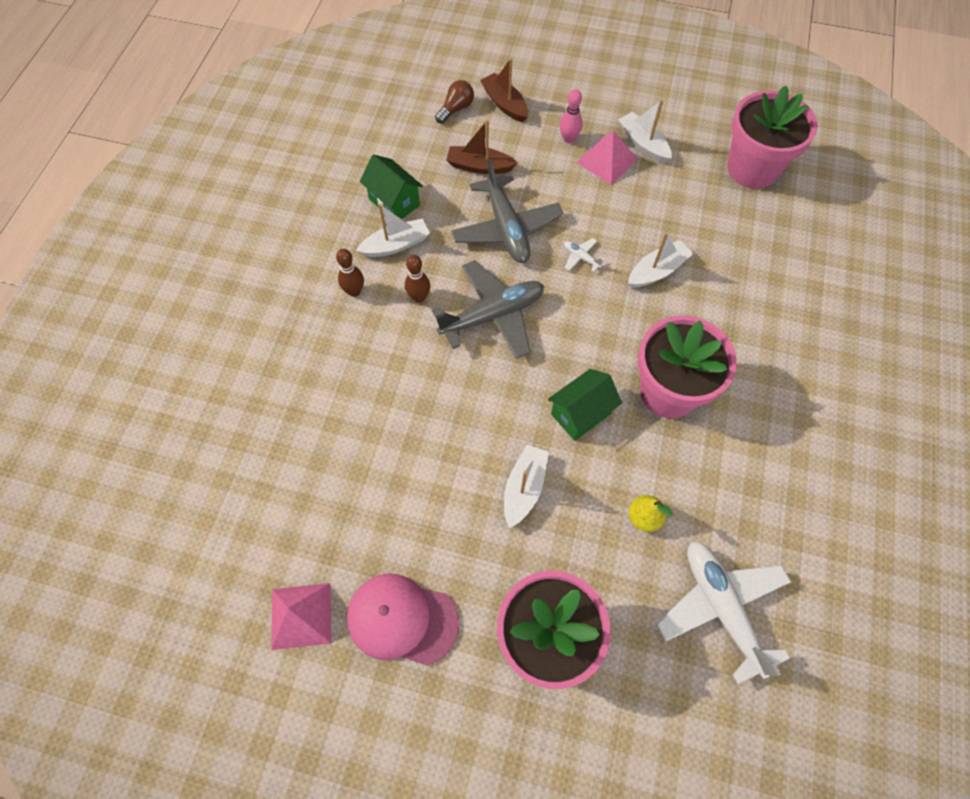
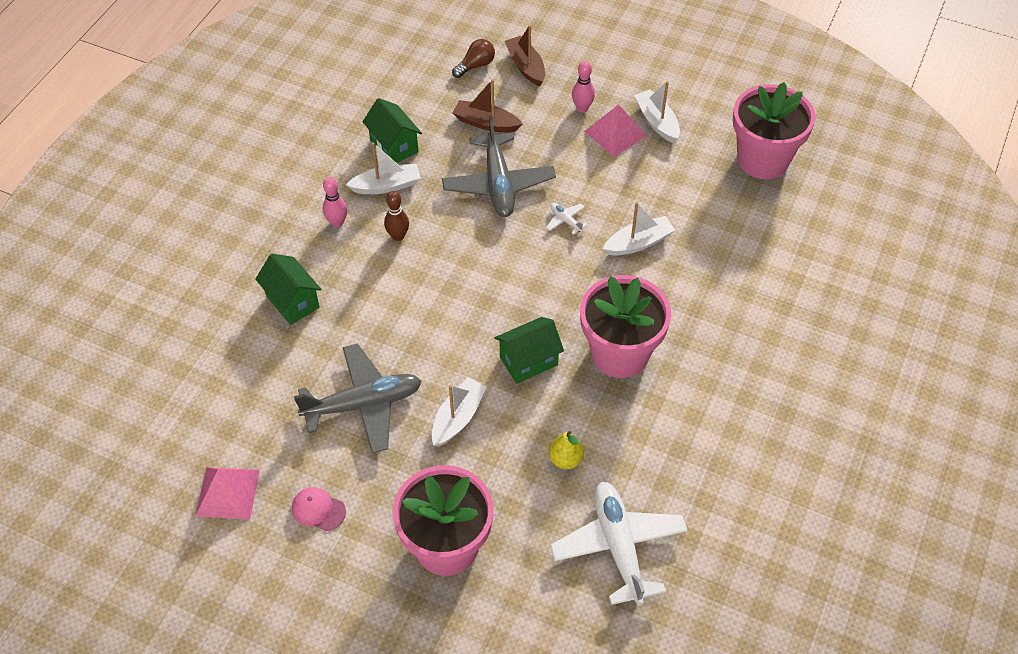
camera: 10 degrees right, 10 degrees down
brown bowling pin [336,249,364,297] -> pink bowling pin [322,177,347,227]
pink cap [347,573,460,666] -> pink cap [292,487,346,531], size x0.53
grey plane [432,260,544,359] -> grey plane moved to [294,344,421,453]
none -> green house [255,254,322,325]

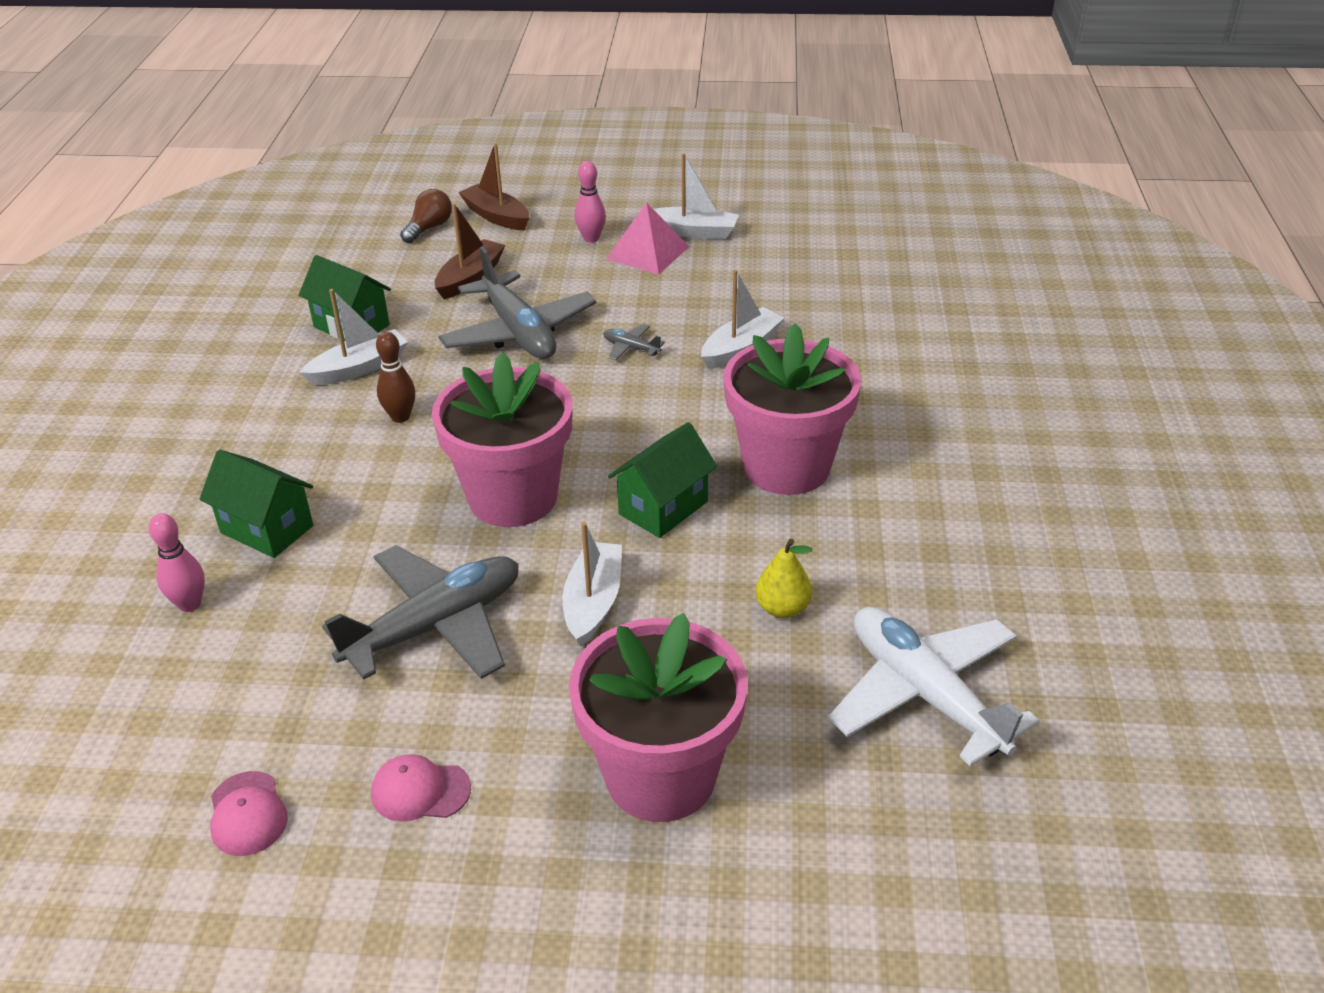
camera: 20 degrees left, 15 degrees down
pink pyramid [195,467,260,519] -> pink cap [210,771,288,856]
pink bowling pin [322,177,347,227] -> pink bowling pin moved to [149,513,205,612]
brown boat [453,79,522,132] -> brown boat turned 120 degrees clockwise [435,203,505,299]
white plane [546,203,588,235] -> grey plane [603,324,665,360]
white boat [634,81,680,143] -> white boat turned 150 degrees clockwise [654,153,739,239]
pink flower pot [733,82,815,179] -> pink flower pot moved to [432,352,573,527]

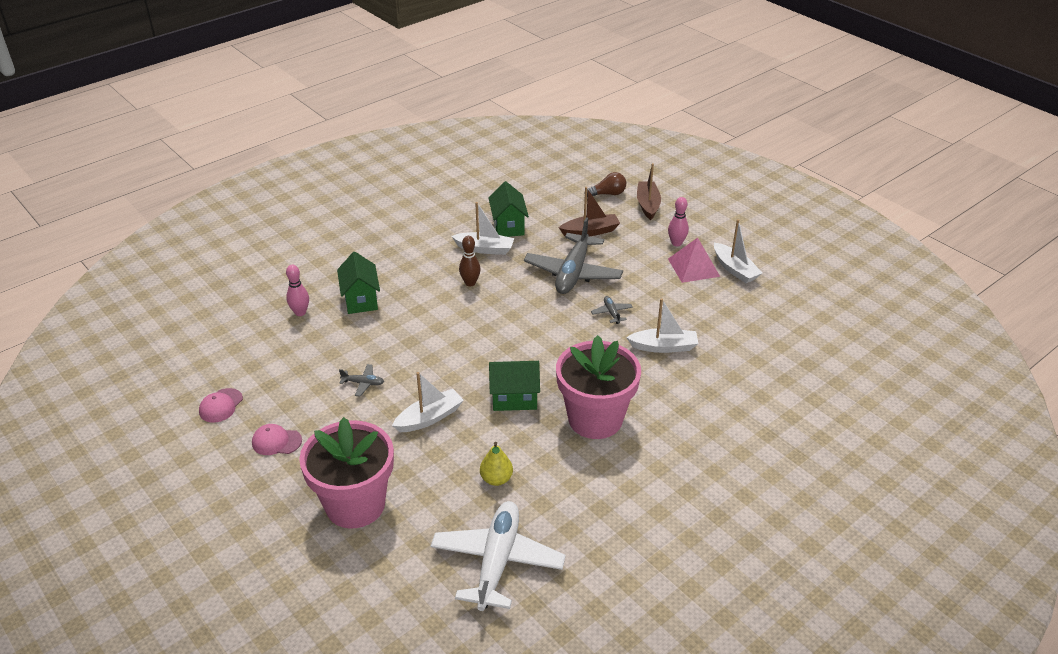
camera: 45 degrees right, 0 degrees up
grey plane [322,545,519,680] -> grey plane [339,364,384,397], size x0.41
pink cap [371,754,471,822] -> pink cap turned 45 degrees counterclockwise [252,424,302,455]
pink flower pot [432,352,573,527] -> none

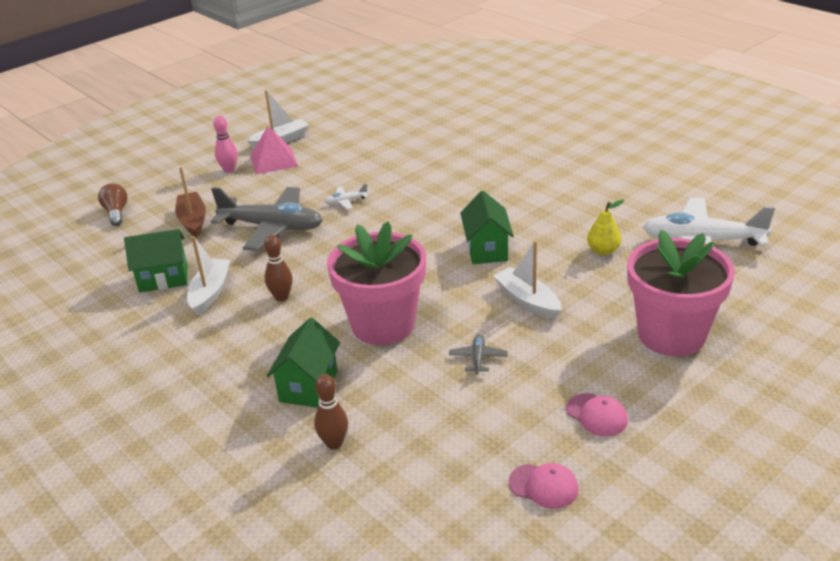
camera: 90 degrees left, 5 degrees down
pink cap [252,424,302,455] -> pink cap turned 45 degrees counterclockwise [566,393,628,436]
pink bowling pin [286,265,309,316] -> brown bowling pin [314,374,348,450]
green house [337,252,380,314] -> green house turned 60 degrees counterclockwise [267,318,340,408]
pink flower pot [556,335,641,439] -> pink flower pot moved to [327,221,426,345]
grey plane [591,296,633,324] -> white plane [324,183,368,210]
white boat [626,298,698,353] -> none
brown boat [637,163,661,220] -> none

